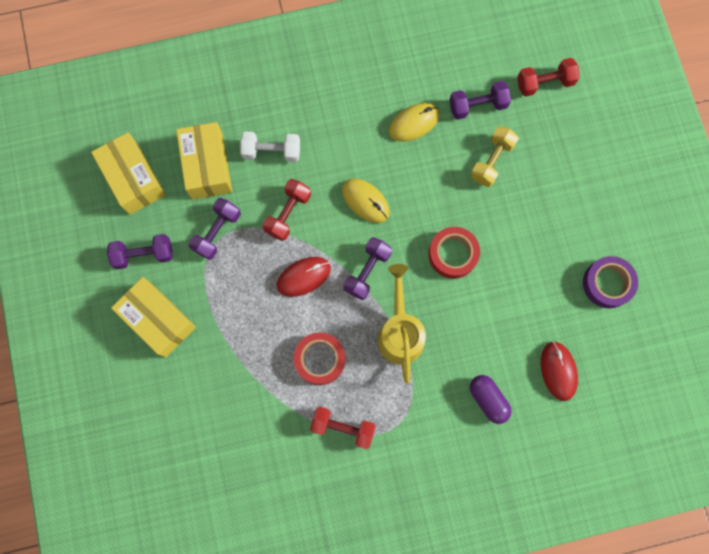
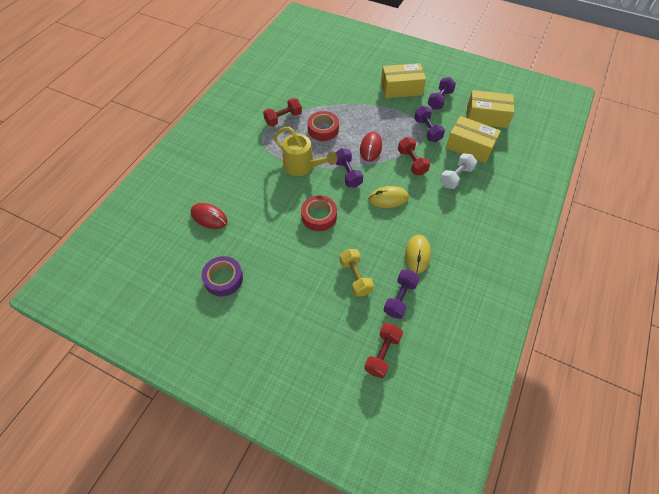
camera: 130 degrees right, 20 degrees down
purple capsule [470,375,512,424] -> none

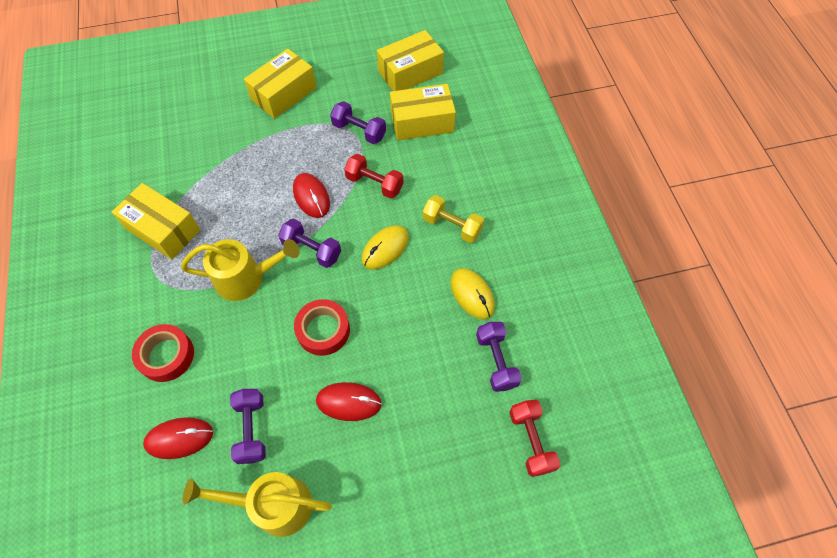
camera: 40 degrees left, 5 degrees up
purple tape [201,256,243,296] -> yellow watering can [182,472,332,537]
red dumbbell [263,98,302,127] -> yellow box [112,183,200,259]
red tape [308,111,339,141] -> red tape moved to [132,324,194,382]
yellow dumbbell [340,249,374,297] -> yellow dumbbell moved to [423,195,484,243]
purple dumbbell [428,77,456,110] -> purple dumbbell moved to [230,389,266,464]
white dumbbell [440,153,477,189] -> none
none -> red mouse [316,382,382,421]

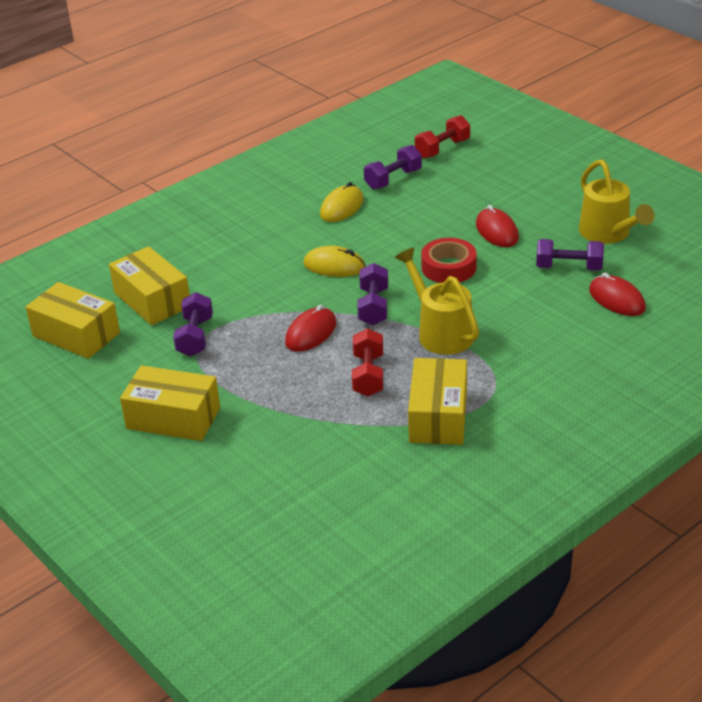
camera: 115 degrees left, 25 degrees down
red tape [132,324,194,382] -> none
purple dumbbell [230,389,266,464] -> purple dumbbell turned 45 degrees clockwise [536,239,604,270]
red dumbbell [344,154,403,199] -> red dumbbell moved to [352,328,383,396]
yellow dumbbell [423,195,484,243] -> none

